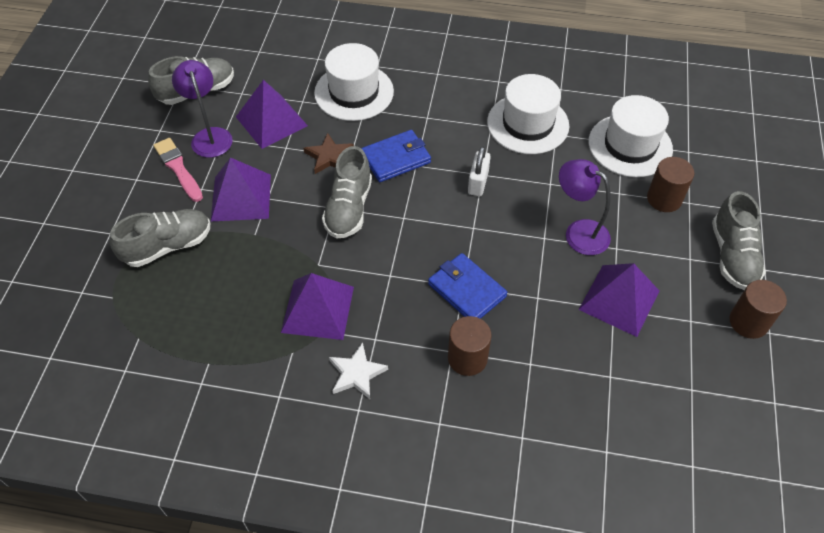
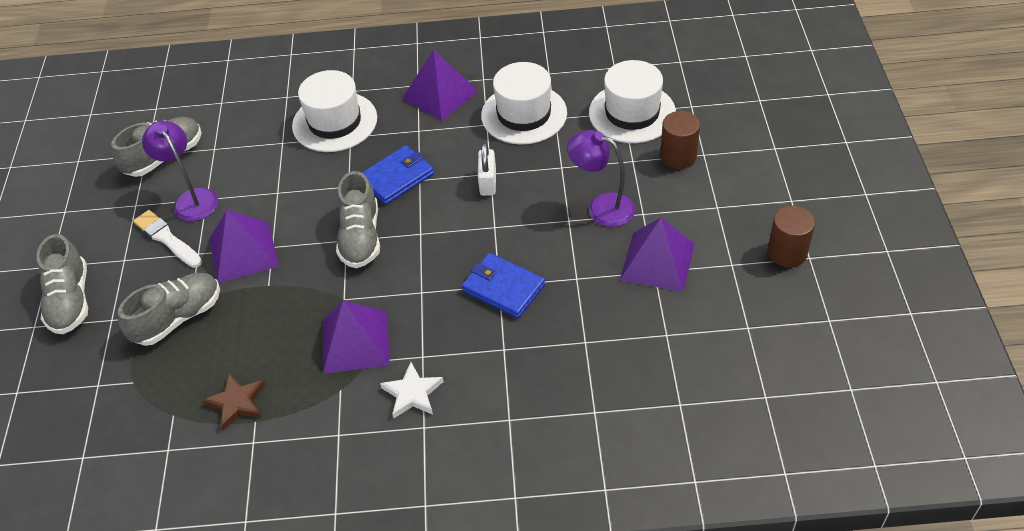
camera: 10 degrees left, 5 degrees down
pink brush [153,138,203,202] -> white brush [133,210,202,268]
purple pyramid [236,80,308,149] -> purple pyramid moved to [402,50,478,121]
brown star [304,133,354,174] -> brown star moved to [202,373,266,430]
brown cylinder [448,316,492,376] -> none
grey shoe [712,191,766,290] -> grey shoe moved to [37,234,88,334]

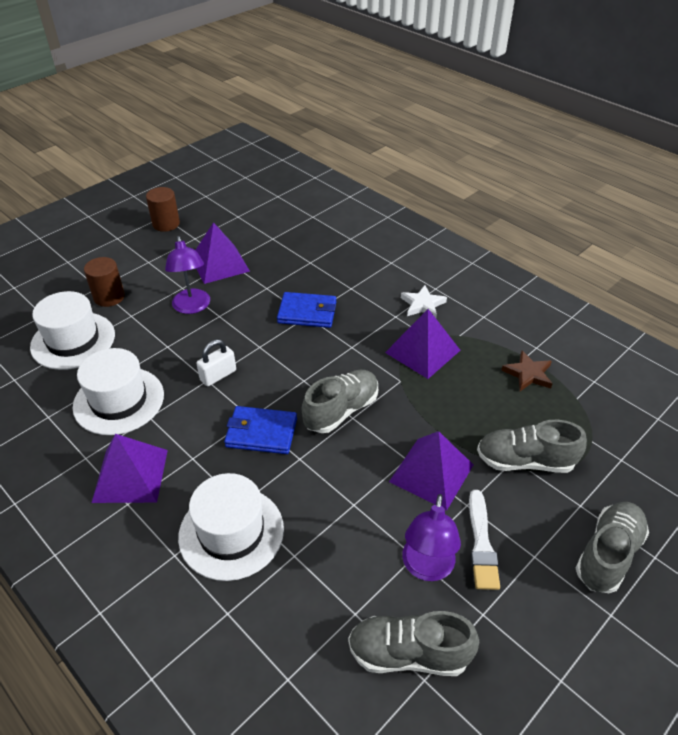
camera: 135 degrees left, 5 degrees down
blue wallet [462,253,545,318] -> blue wallet turned 75 degrees counterclockwise [277,292,336,328]

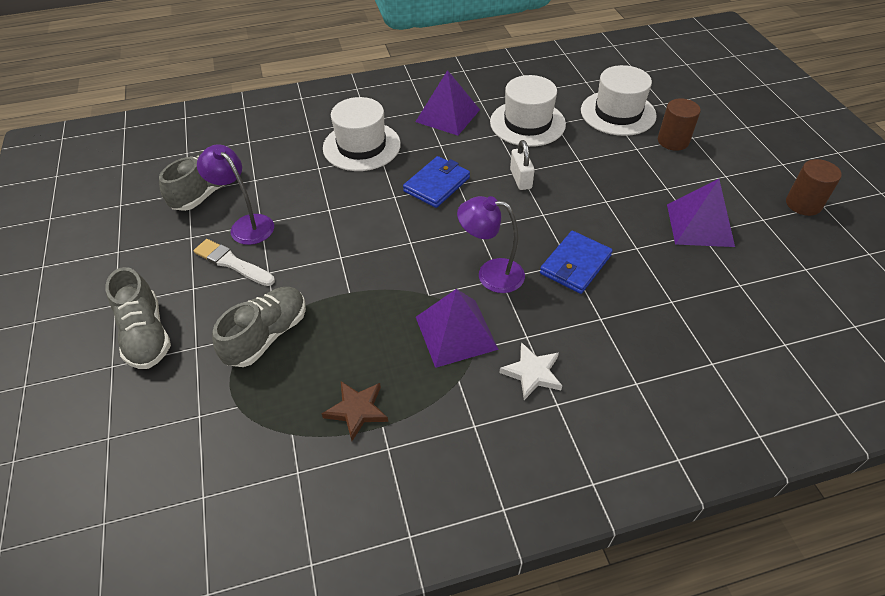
camera: 120 degrees right, 5 degrees up
purple lamp [165,236,210,314] -> purple lamp moved to [457,196,525,293]
grey shoe [302,369,378,433] -> none
purple pyramid [389,431,474,510] -> none

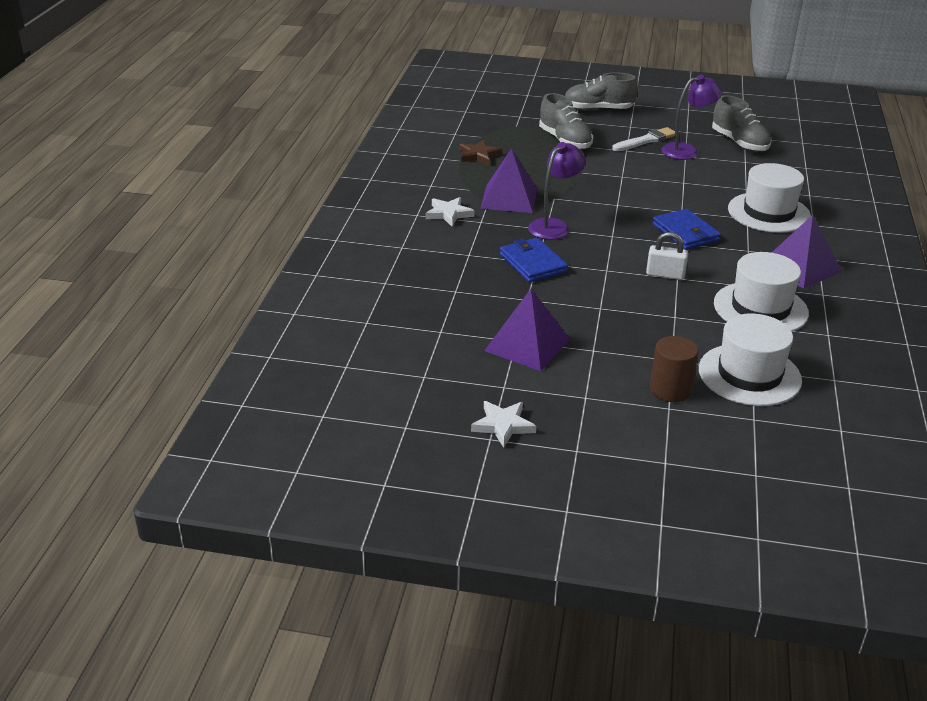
camera: 115 degrees right, 15 degrees down
brown cylinder [786,159,842,216] -> white star [471,401,536,448]

